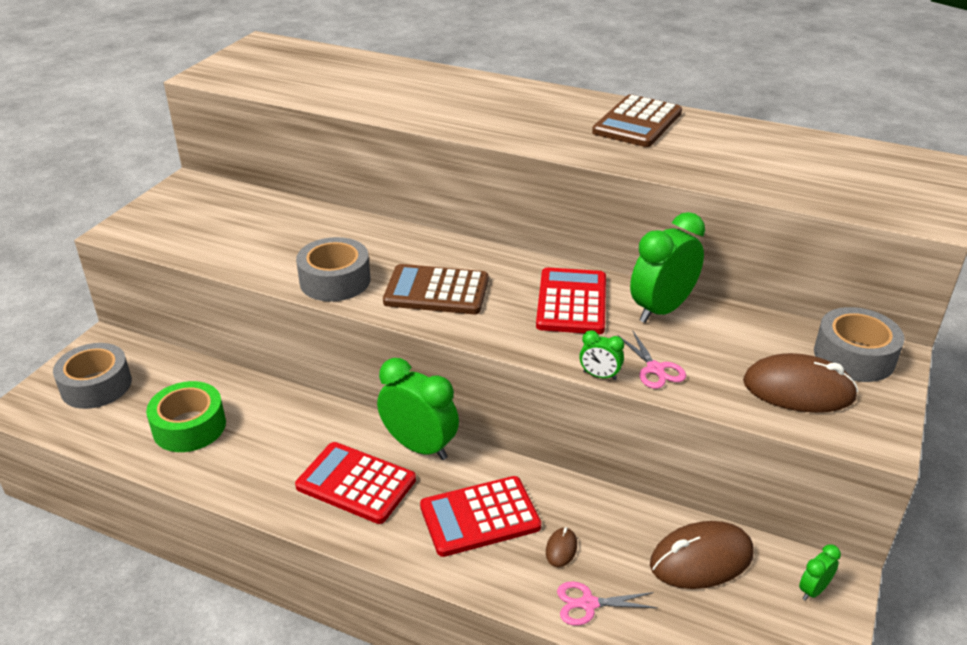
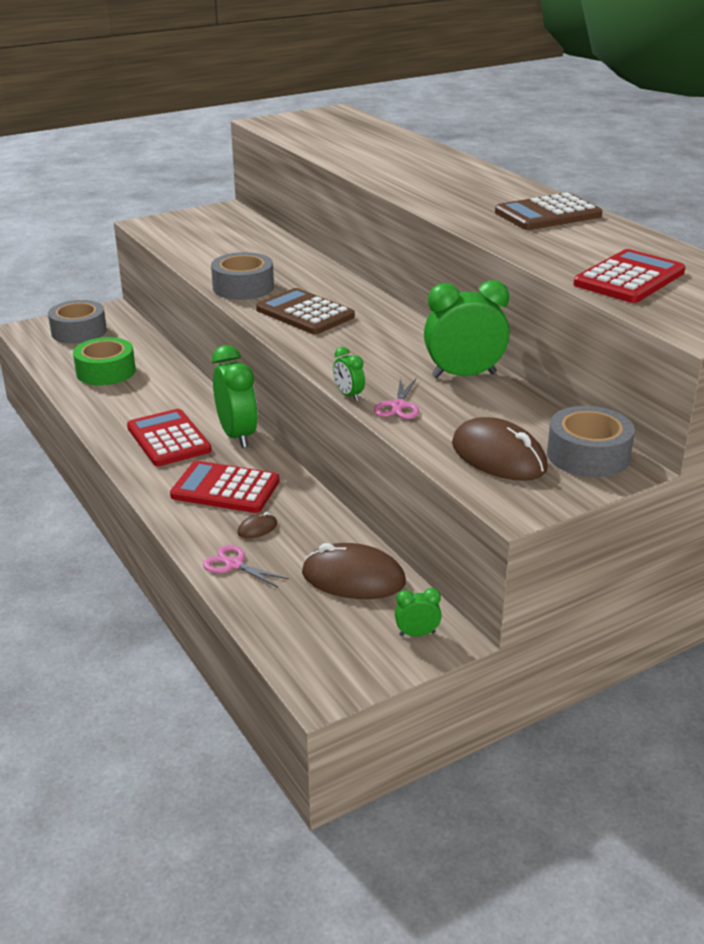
camera: 35 degrees right, 5 degrees down
red calculator [536,267,606,334] -> red calculator moved to [574,249,685,303]

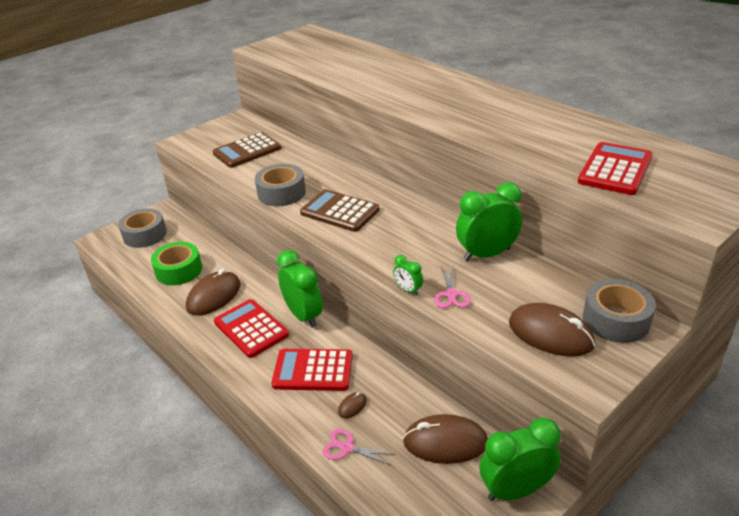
camera: 10 degrees left, 5 degrees up
green clock [395,588,442,636] -> green clock [479,418,561,501], size x2.12
brown calculator [495,192,602,230] -> brown calculator moved to [213,132,281,168]
none -> brown mouse [186,269,241,316]

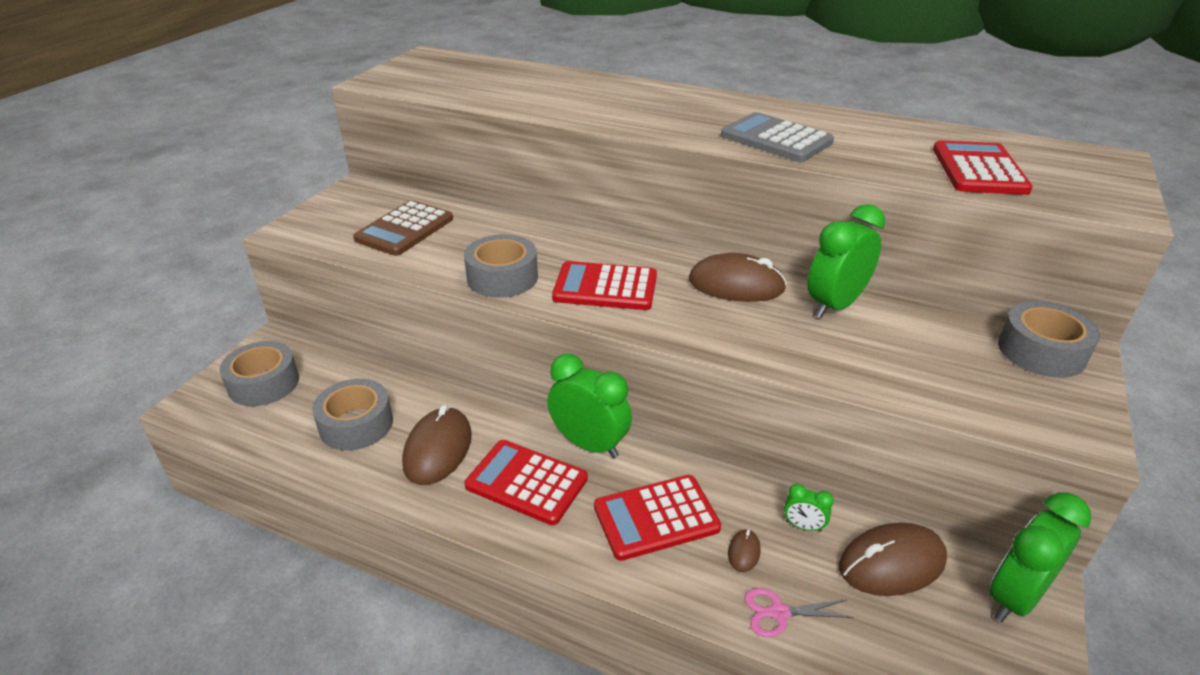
camera: 25 degrees left, 0 degrees up
green tape [151,242,202,285] -> grey tape [312,379,393,450]
brown calculator [300,189,379,232] -> red calculator [552,261,657,310]
green clock [393,255,423,295] -> green clock moved to [784,484,834,532]
pink scissors [434,264,471,308] -> none
brown mouse [509,303,595,357] -> brown mouse moved to [689,253,787,302]
none -> grey calculator [721,112,834,162]

